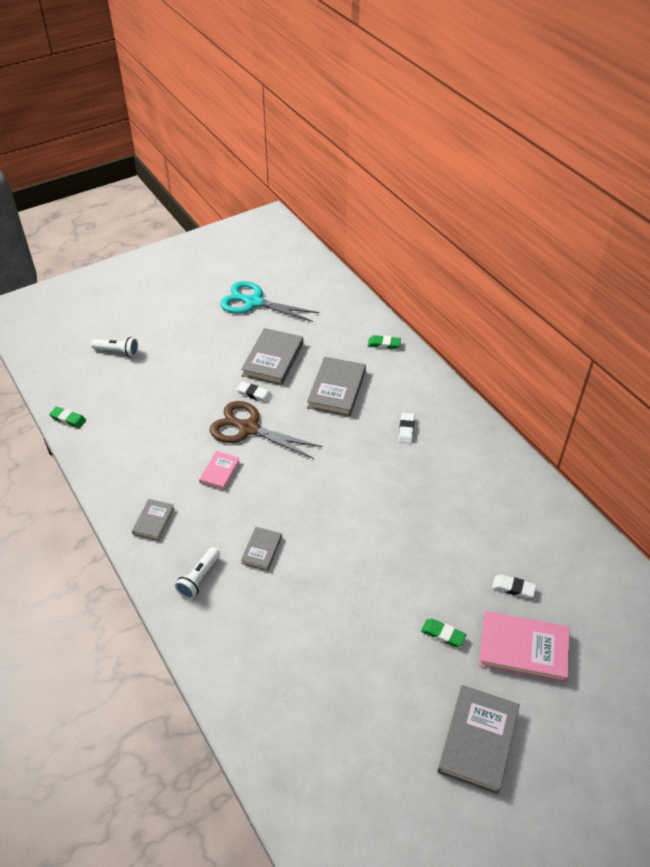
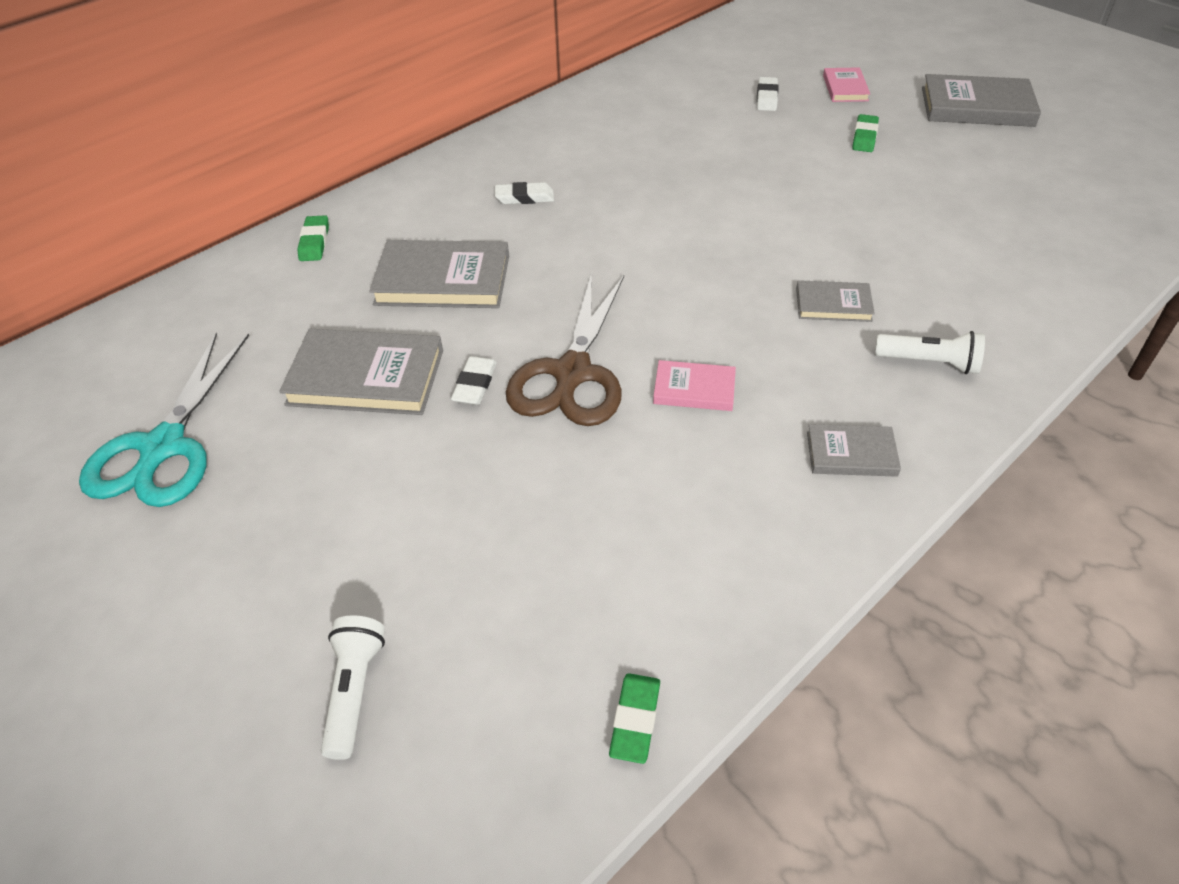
camera: 100 degrees left, 0 degrees up
pink book [479,611,570,683] -> pink book [823,67,870,102], size x0.55

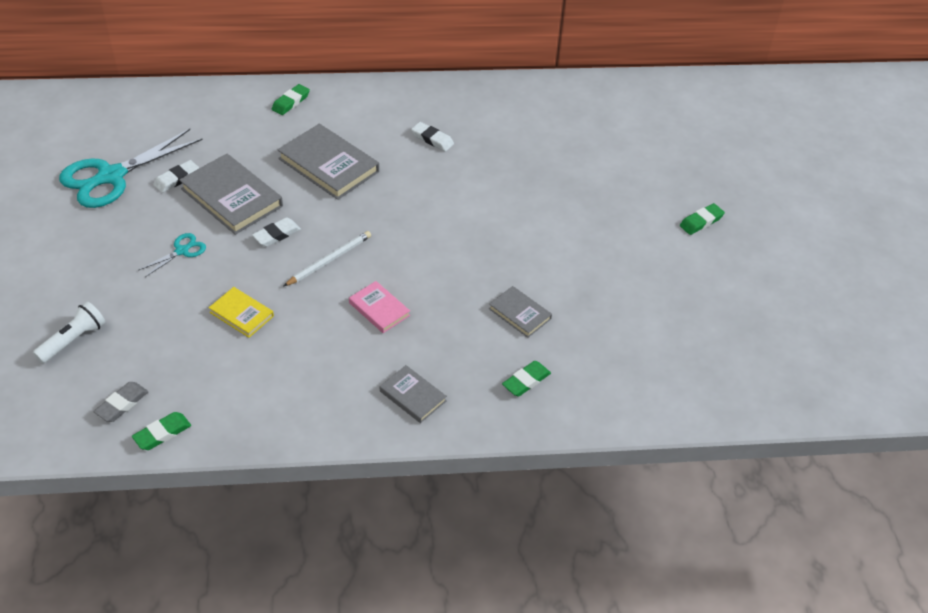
camera: 35 degrees right, 0 degrees up
brown scissors [506,273,624,426] -> white pencil [283,231,371,287]
white eraser [757,77,779,111] -> white eraser moved to [153,160,199,193]
pink book [823,67,870,102] -> none
white flashlight [875,331,985,374] -> green eraser [502,361,551,397]
grey book [922,74,1041,127] -> none
none -> grey eraser [93,382,149,422]
none -> turquoise scissors [138,233,206,277]
none -> yellow book [209,287,274,338]

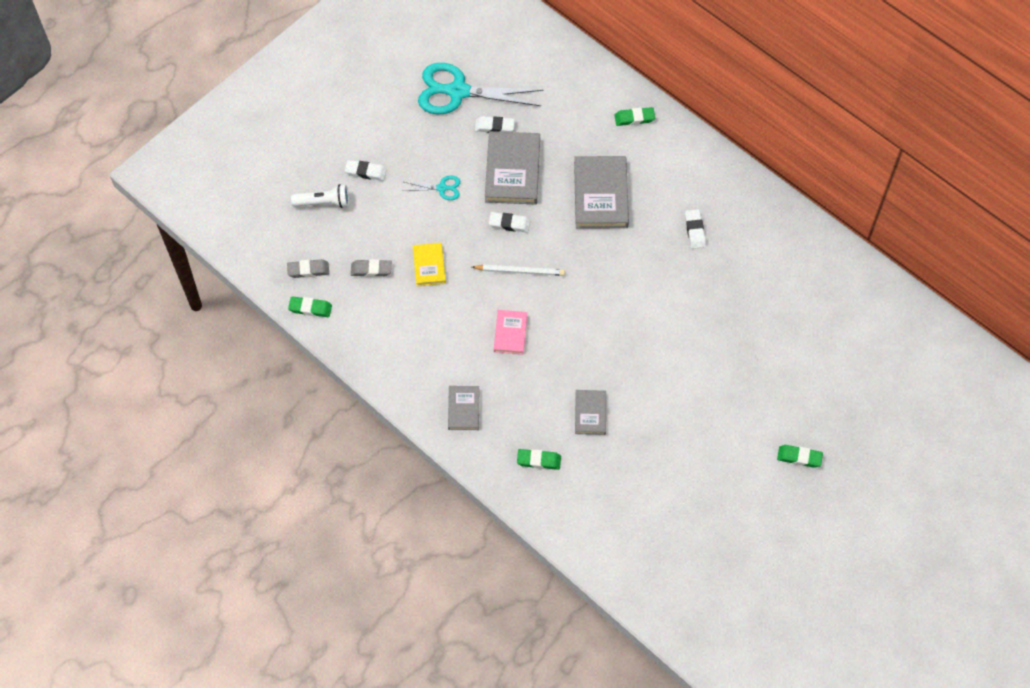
camera: 50 degrees right, 15 degrees up
none -> white eraser [345,160,387,181]
none -> grey eraser [351,259,392,277]

